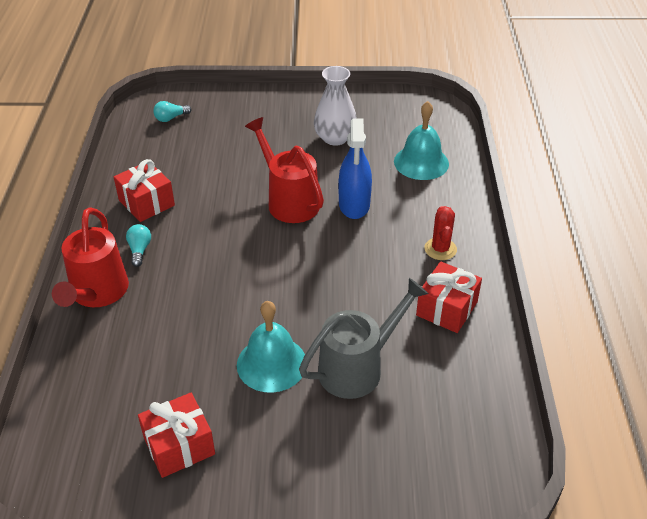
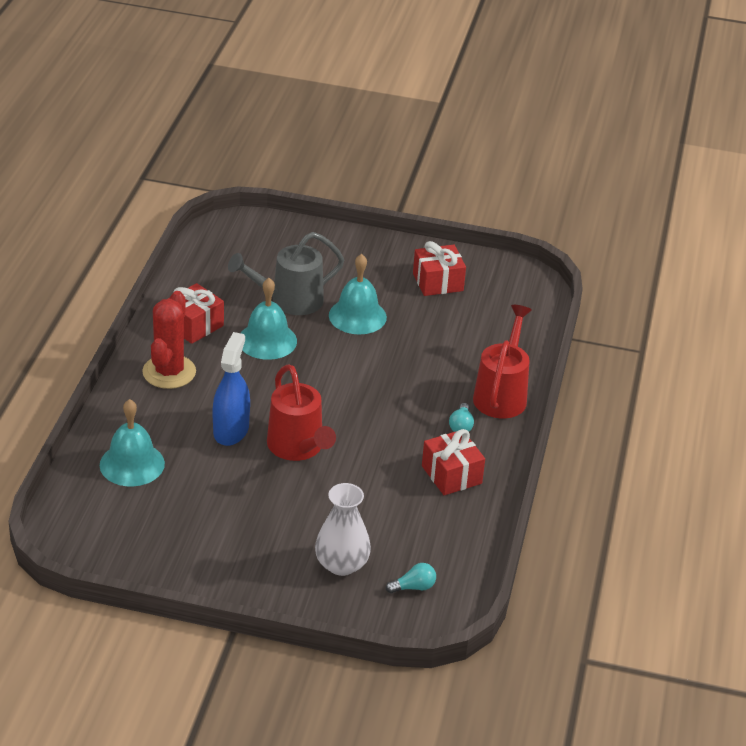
camera: 170 degrees left, 5 degrees down
white vase [314,66,357,146] -> white vase moved to [315,483,371,576]
red cactus [424,206,457,260] -> red cactus [142,291,196,389], size x1.66
none -> turquoise bell [241,278,297,360]

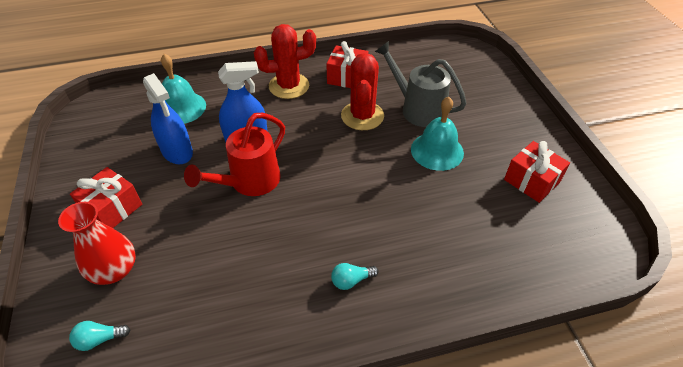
camera: 65 degrees right, 10 degrees up
turquoise bell [241,278,297,360] -> red cactus [341,53,384,130]
white vase [315,483,371,576] -> red vase [58,202,136,285]
turquoise light bulb [386,563,436,593] -> turquoise light bulb turned 120 degrees clockwise [69,321,130,351]
red gift [422,429,485,495] -> red gift moved to [70,167,142,228]
red watering can [473,305,532,418] -> none
none -> blue spray bottle [143,73,193,164]

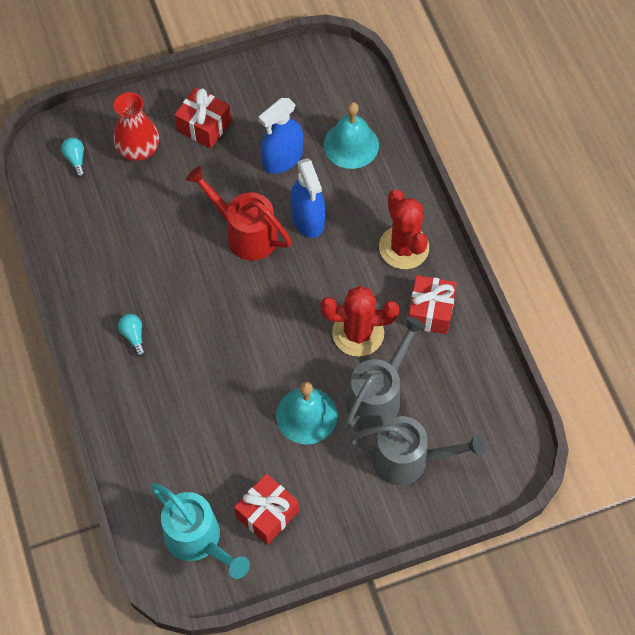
camera: 85 degrees right, 15 degrees up
none -> turquoise watering can [150,483,250,579]
none -> grey watering can [349,416,485,485]

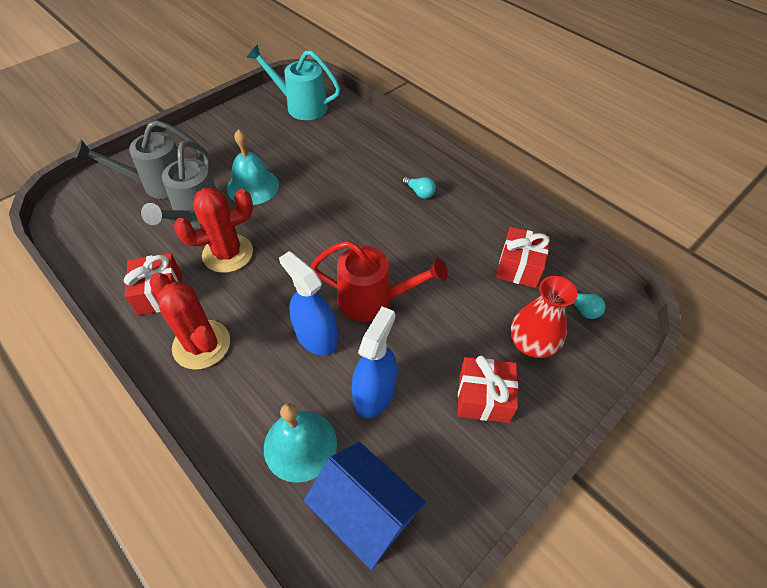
camera: 155 degrees right, 10 degrees down
red gift [234,474,299,545] -> red gift moved to [496,227,550,288]
none -> blue house [304,442,426,570]

